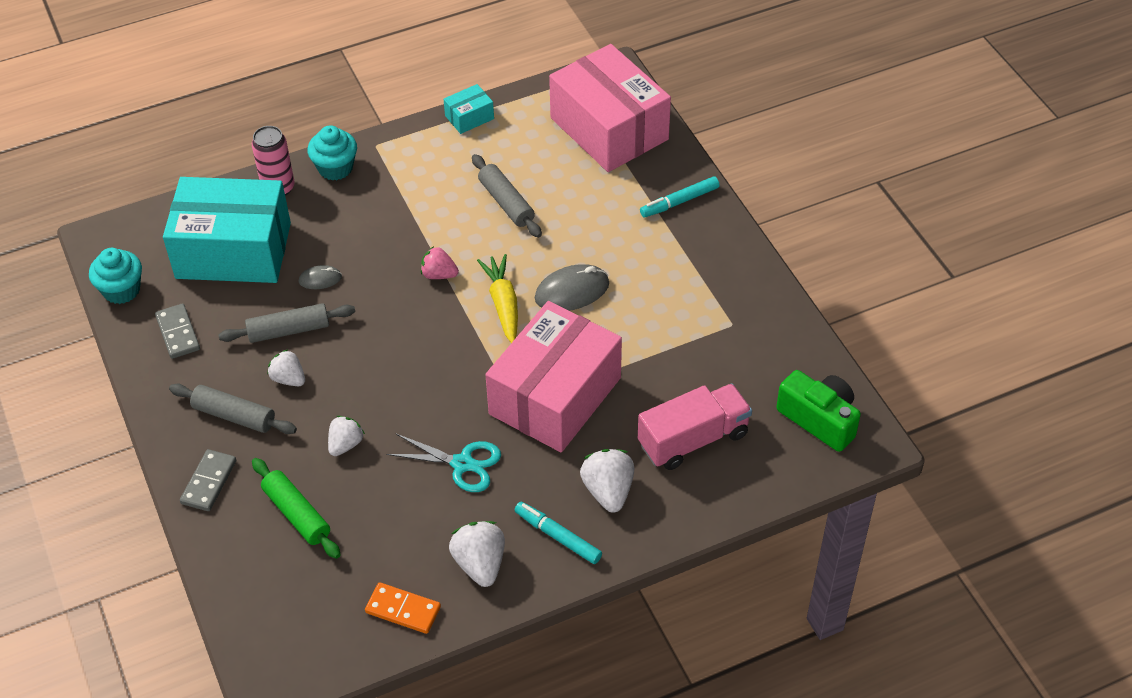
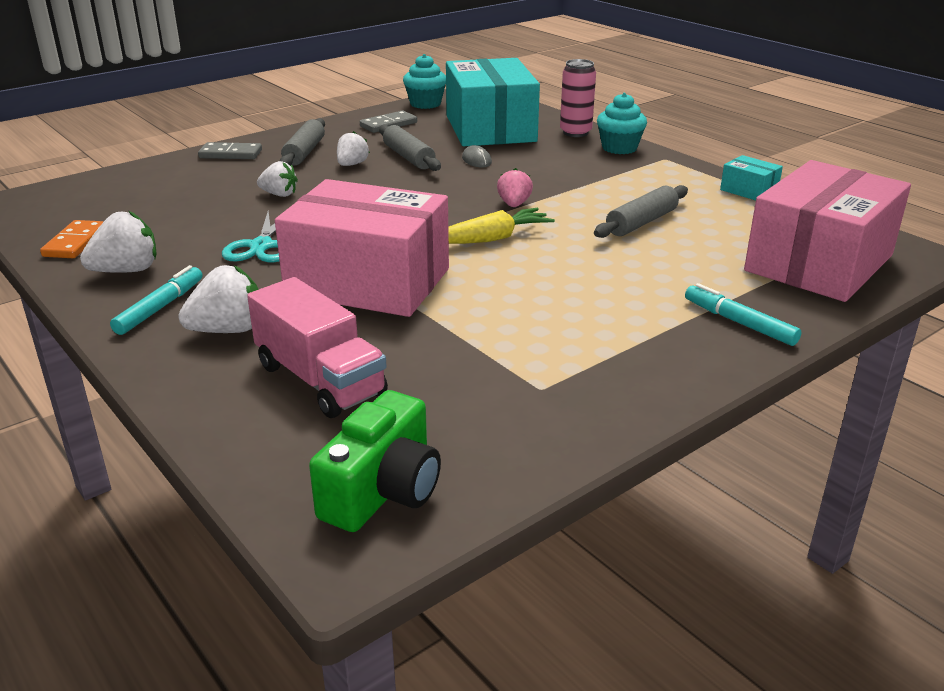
camera: 75 degrees right, 20 degrees down
green rolling pin [252,458,341,559] -> none
grey mouse [535,264,609,311] -> none

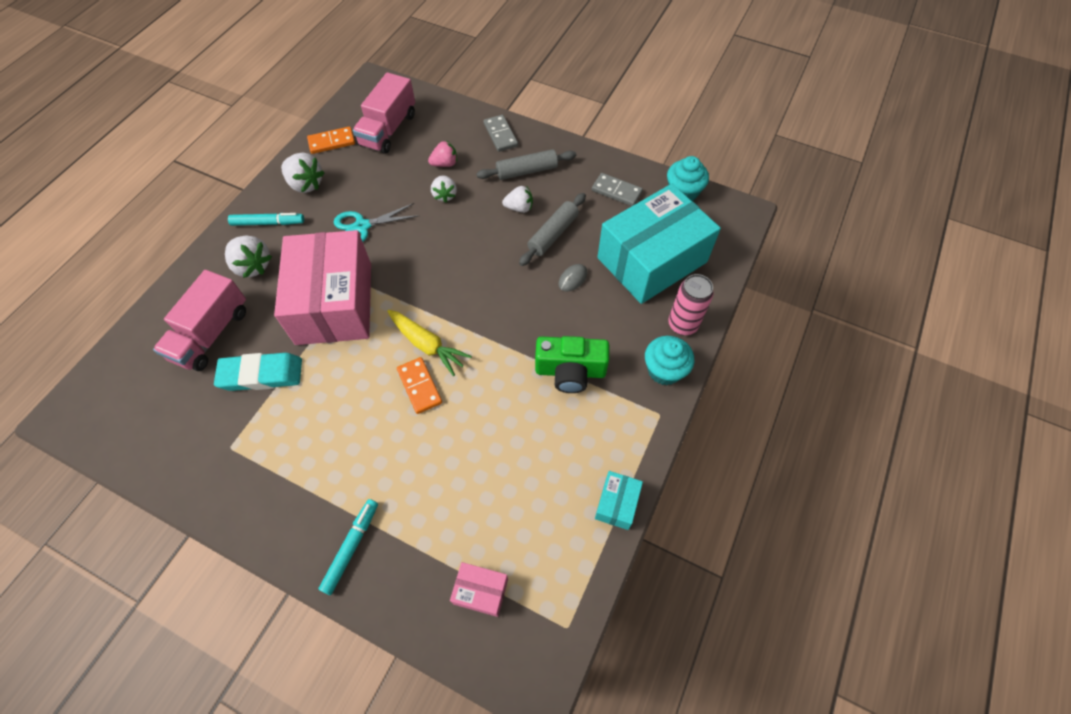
camera: 65 degrees right, 30 degrees up
green camera [309,390,441,532] -> green camera moved to [535,336,609,393]
pink strawberry [497,168,533,207] -> pink strawberry moved to [428,141,457,167]
grey rolling pin [594,185,688,238] -> none
pink box [744,160,911,302] -> pink box [450,562,508,617], size x0.41
none -> turquoise eraser [214,353,302,391]
none -> pink truck [352,72,415,154]
none -> orange domino [397,357,442,414]

